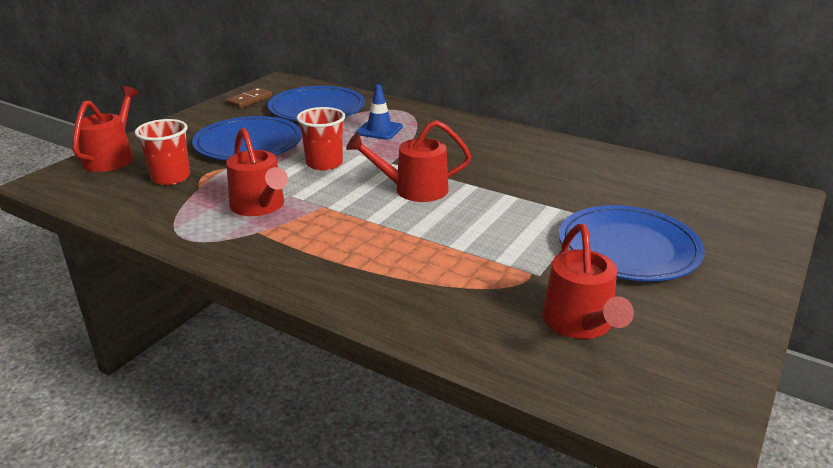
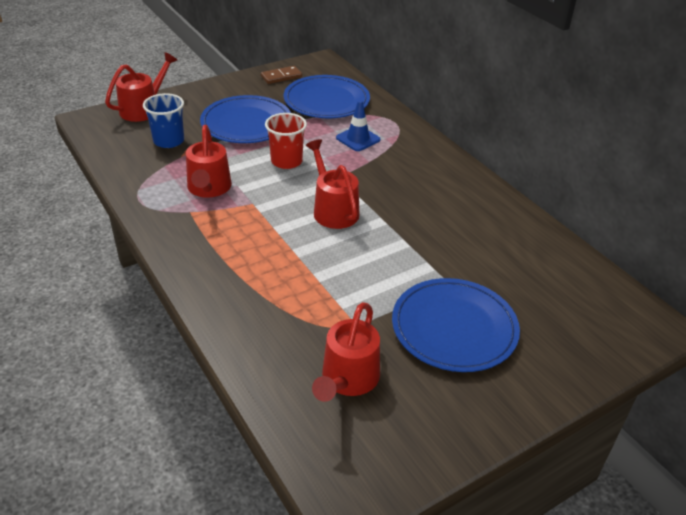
camera: 25 degrees right, 10 degrees up
red cup [135,119,190,185] -> blue cup [143,93,184,148]
red watering can [346,120,471,202] -> red watering can turned 45 degrees clockwise [306,139,359,229]

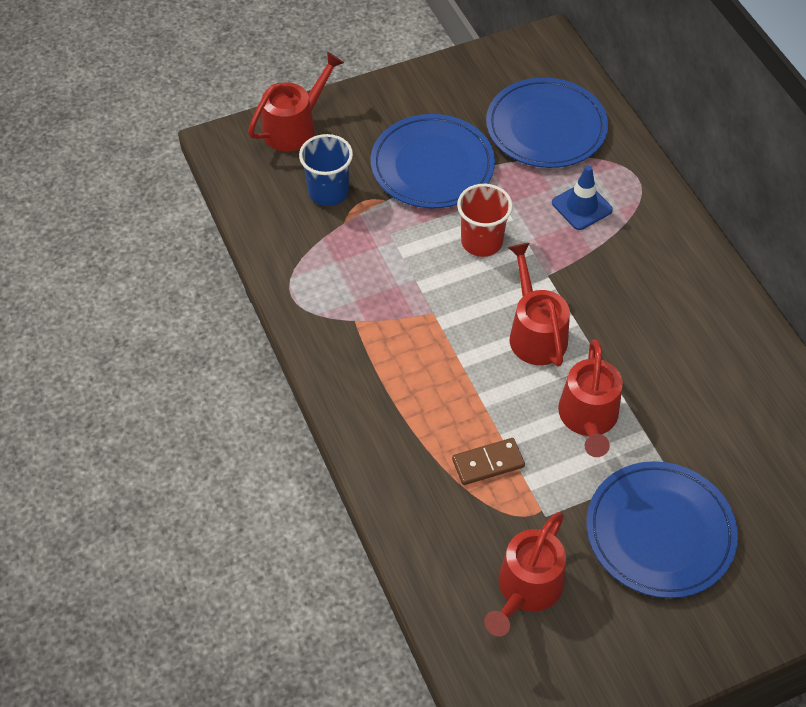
camera: 10 degrees right, 15 degrees up
red watering can [186,125,232,198] -> red watering can moved to [558,339,623,457]
brown domino [261,66,302,84] -> brown domino moved to [452,438,525,485]

